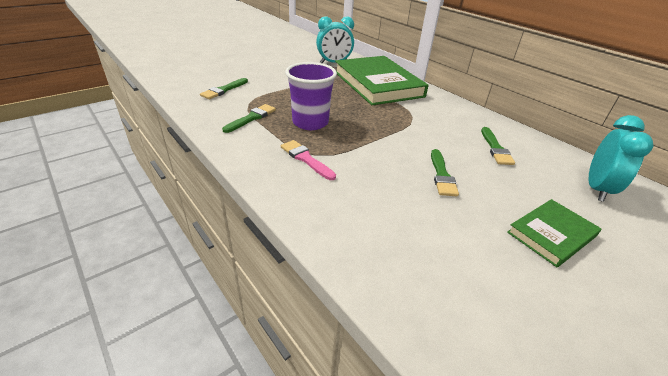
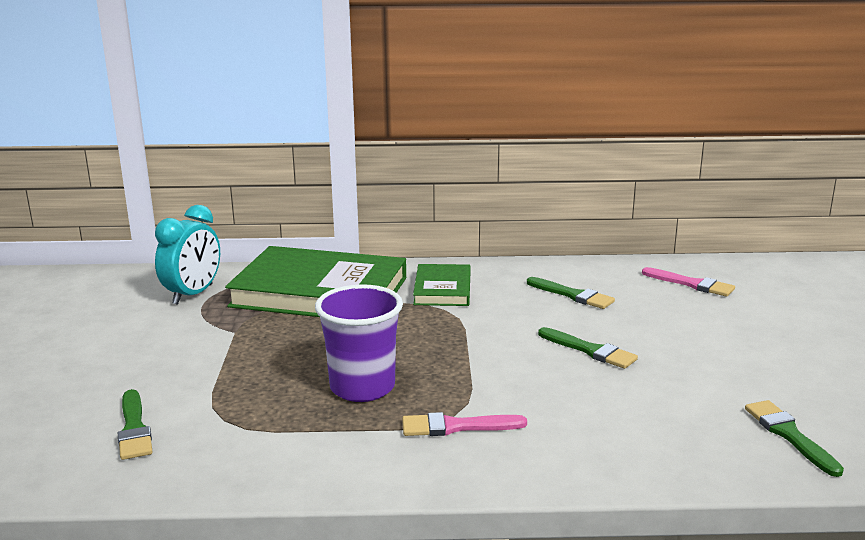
camera: 50 degrees left, 15 degrees down
green brush [222,104,276,133] -> green brush moved to [745,400,844,477]
green book [507,199,602,267] -> green book moved to [413,264,471,306]
turquoise clock [588,115,653,202] -> pink brush [642,267,735,297]

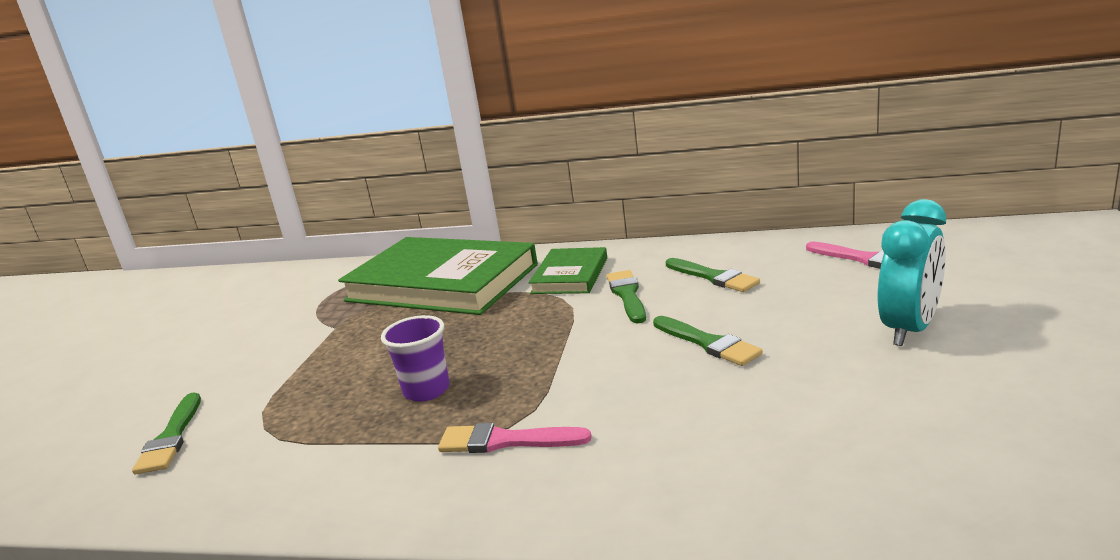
camera: 15 degrees right, 0 degrees up
turquoise clock [155,205,220,305] -> turquoise clock moved to [878,199,946,346]
purple cup [315,284,403,402] -> purple cup [381,315,450,402], size x0.64
green brush [745,400,844,477] -> green brush moved to [607,270,646,323]

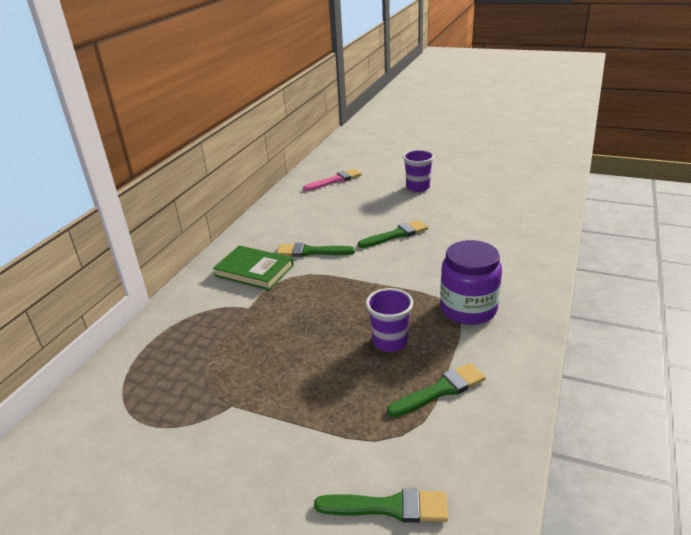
camera: 80 degrees left, 10 degrees up
green book [338,237,538,315] -> none
pink brush [438,423,591,453] -> purple jar [440,240,502,325]
green brush [666,258,760,292] -> green brush moved to [387,363,486,417]
turquoise clock [878,199,946,346] -> purple cup [403,150,434,192]

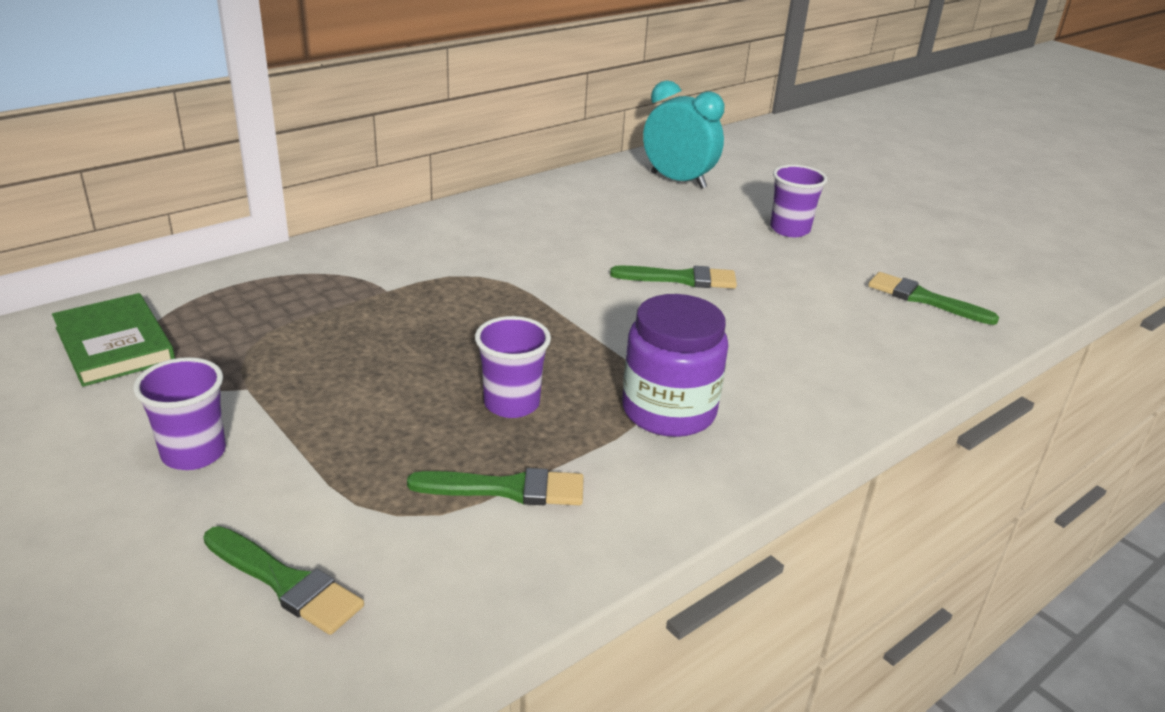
camera: 25 degrees right, 0 degrees up
green book [213,245,294,290] -> green book moved to [52,293,175,387]
green brush [277,243,355,257] -> green brush moved to [868,272,999,325]
pink brush [303,169,362,191] -> turquoise clock [643,80,724,189]
none -> purple cup [133,357,226,470]

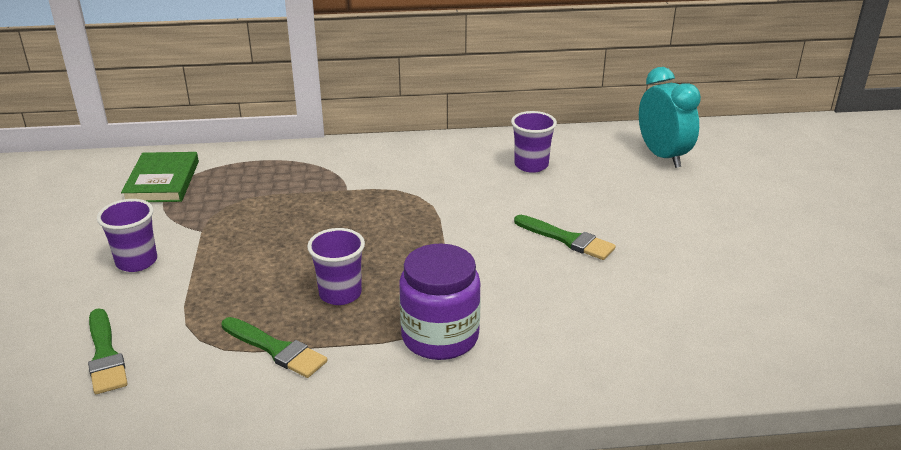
camera: 35 degrees right, 0 degrees up
purple cup [770,165,827,237] -> purple cup moved to [511,111,557,173]
green brush [868,272,999,325] -> none

